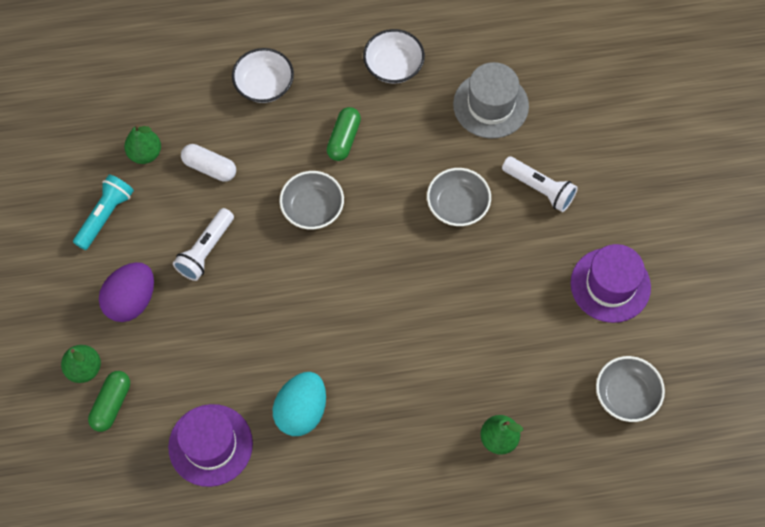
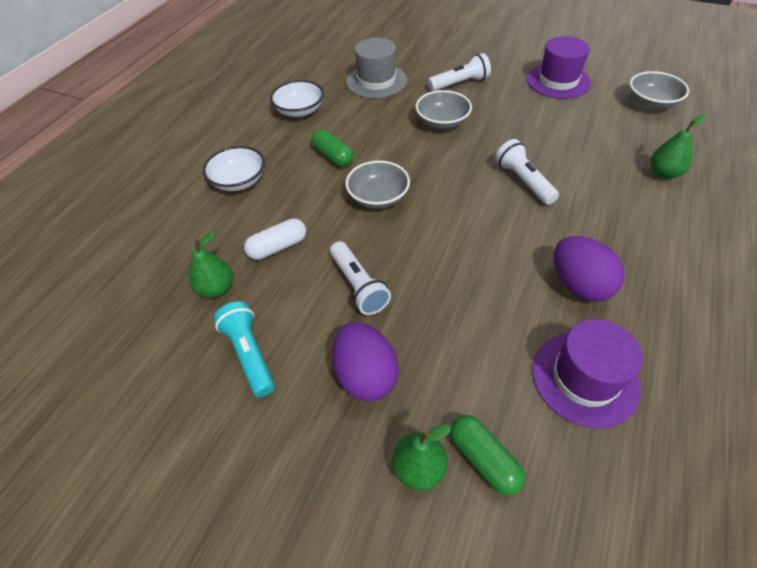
camera: 55 degrees left, 15 degrees down
turquoise egg [273,372,326,436] -> purple egg [554,236,624,302]
none -> white flashlight [495,139,559,205]

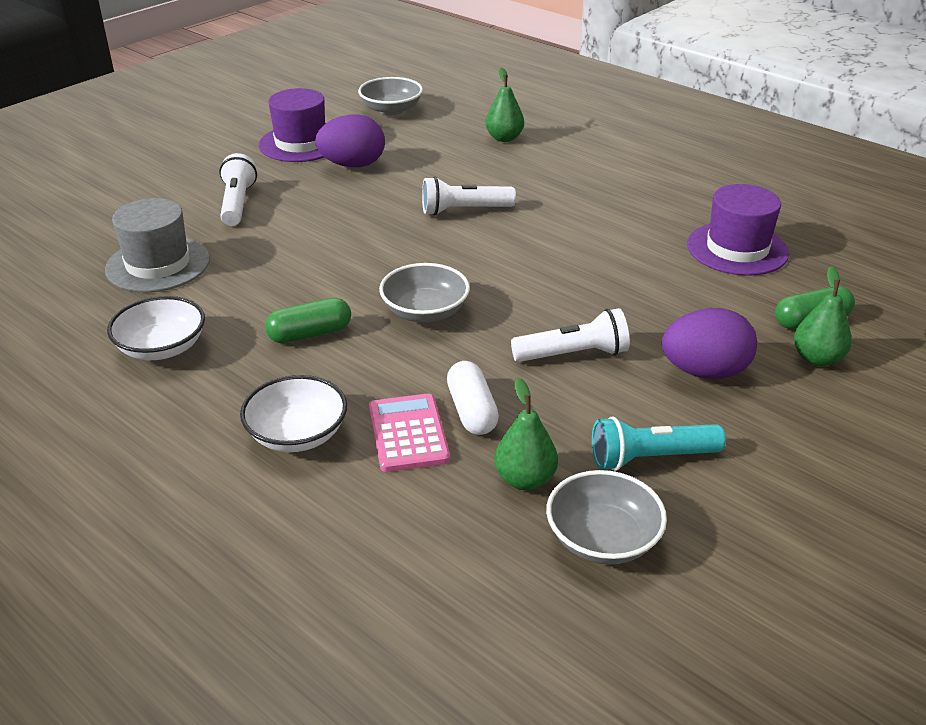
camera: 75 degrees left, 15 degrees down
grey bowl [415,90,472,129] -> grey bowl moved to [546,470,667,565]
purple egg [554,236,624,302] -> purple egg moved to [315,114,385,167]
none -> pink calculator [369,393,450,472]

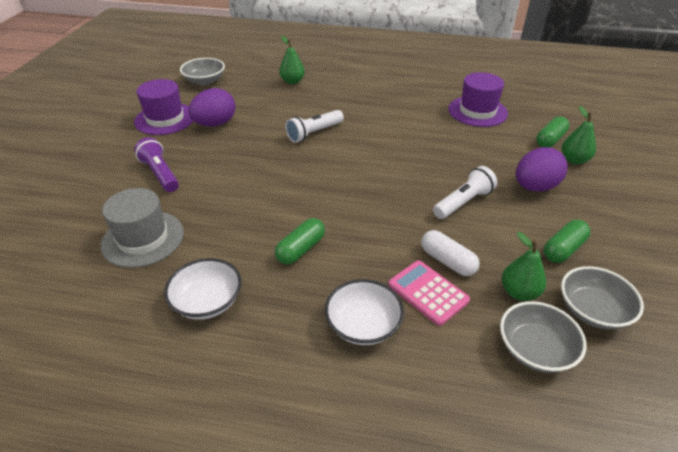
camera: 30 degrees left, 5 degrees up
white flashlight [219,153,257,226] -> purple flashlight [134,137,179,192]
grey bowl [379,263,470,322] -> grey bowl moved to [500,301,587,373]
turquoise flashlight [592,416,726,471] -> green capsule [544,220,590,263]

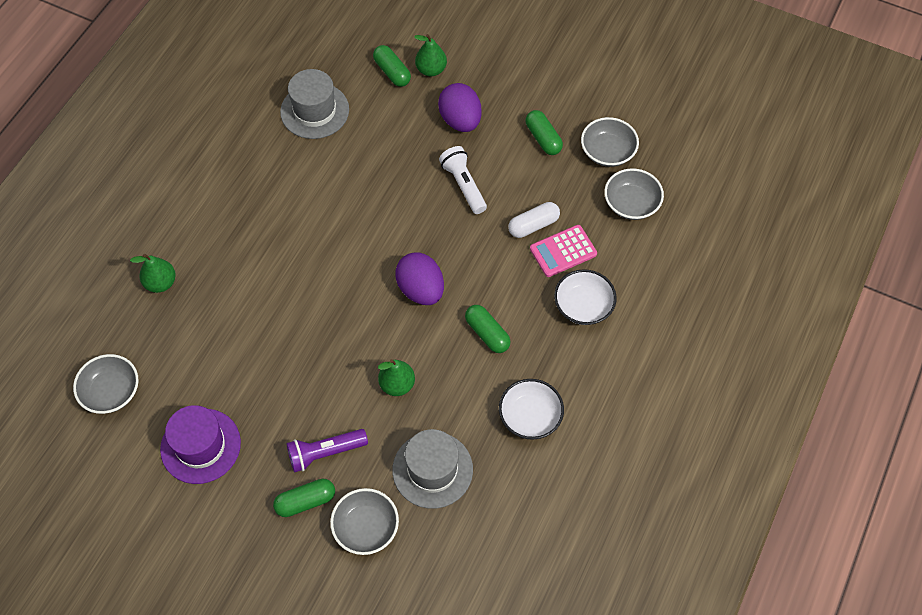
camera: 75 degrees left, 20 degrees up
purple egg [188,88,235,127] -> purple egg moved to [395,252,444,305]
white flashlight [285,110,344,143] -> none
purple hat [448,72,508,127] -> grey hat [280,69,349,139]
green pear [502,232,546,301] -> green pear moved to [378,359,415,396]
none -> green capsule [273,479,335,517]
none -> grey bowl [330,488,399,555]

